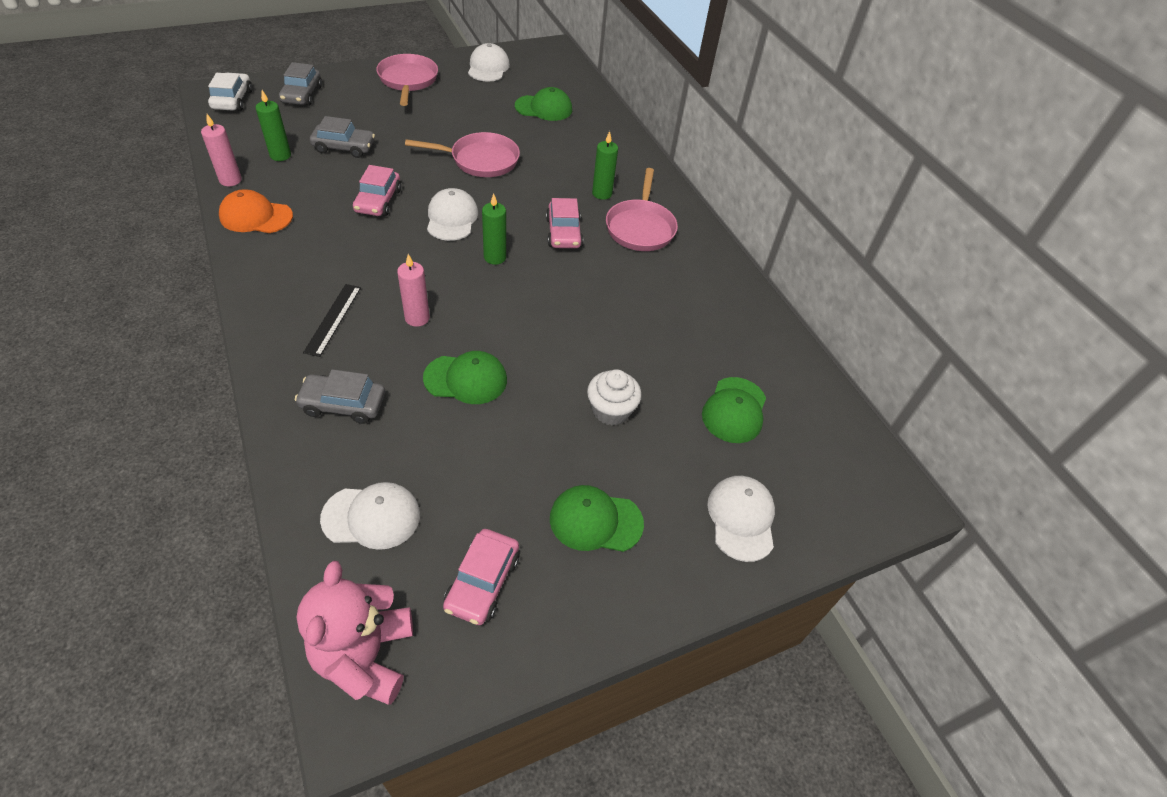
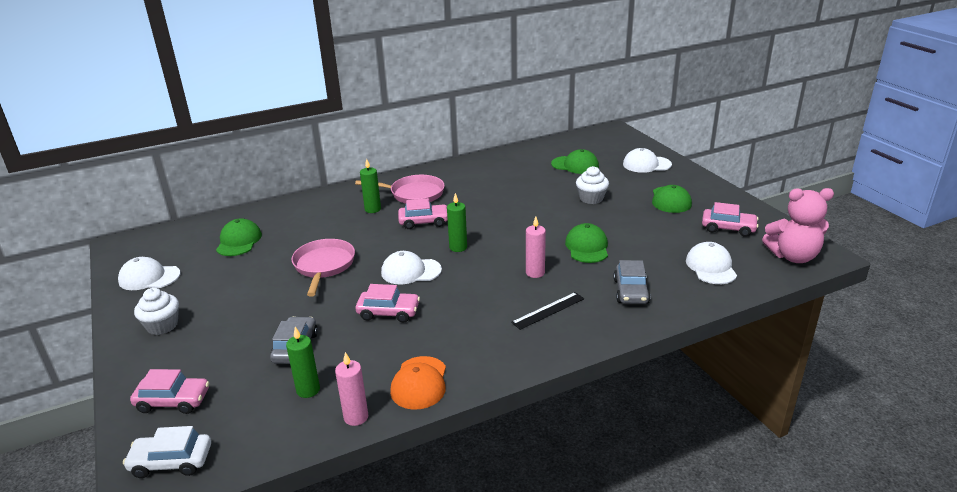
camera: 85 degrees left, 20 degrees down
grey car [279,62,322,106] -> pink car [130,369,209,414]
black ruler [303,284,361,357] -> black ruler turned 45 degrees counterclockwise [511,292,584,330]
pink pan [376,54,438,106] -> white cupcake [134,288,179,335]

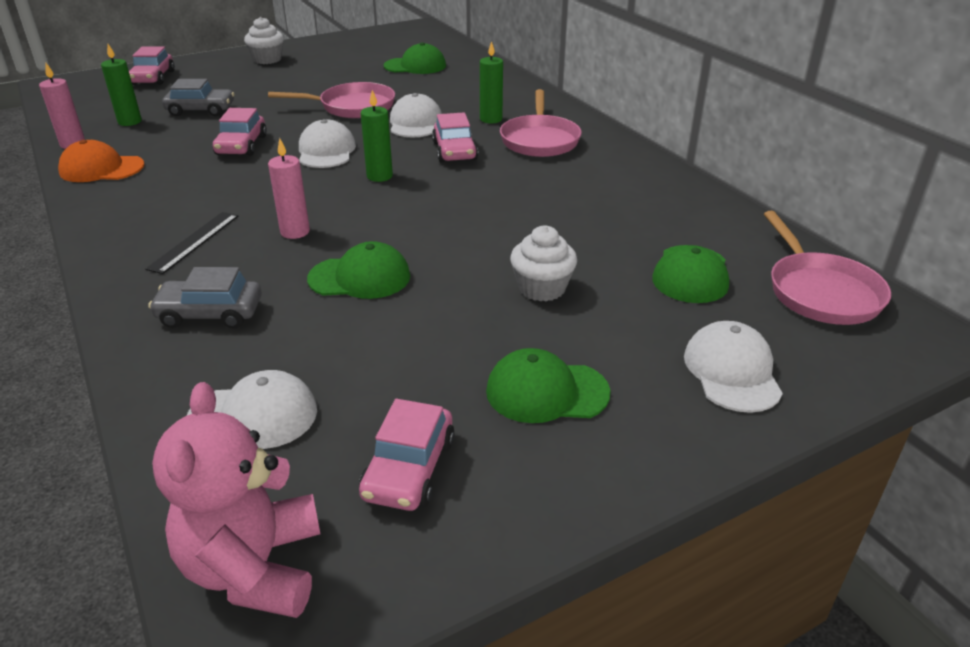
camera: 85 degrees right, 5 degrees up
white cap [118,257,180,290] -> white cap moved to [390,93,442,138]
white car [123,426,211,478] -> none
black ruler [511,292,584,330] -> black ruler turned 60 degrees clockwise [145,212,238,274]
none -> pink pan [764,211,891,325]

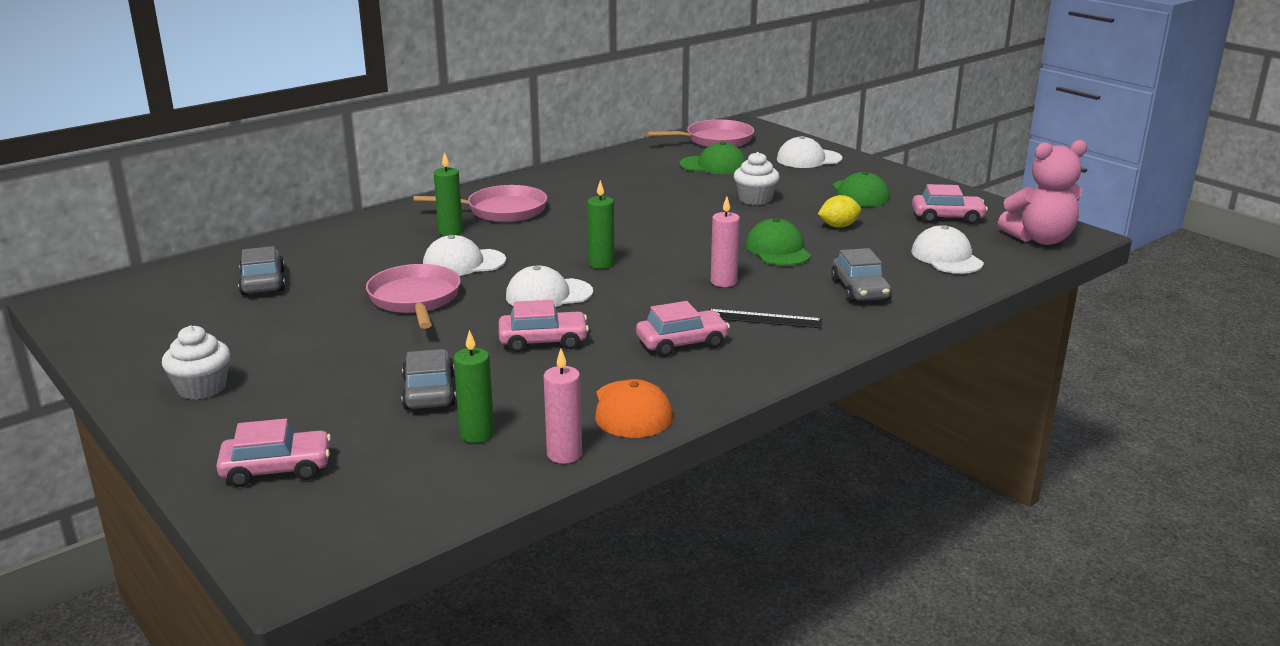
camera: 100 degrees left, 10 degrees down
green cap [384,42,446,74] -> grey car [238,246,285,296]
pink car [432,112,478,163] -> pink car moved to [636,301,730,357]
none -> yellow lemon [818,195,861,228]

